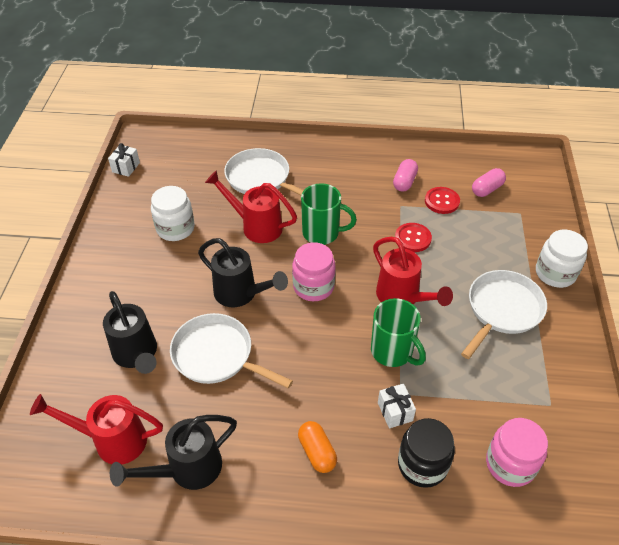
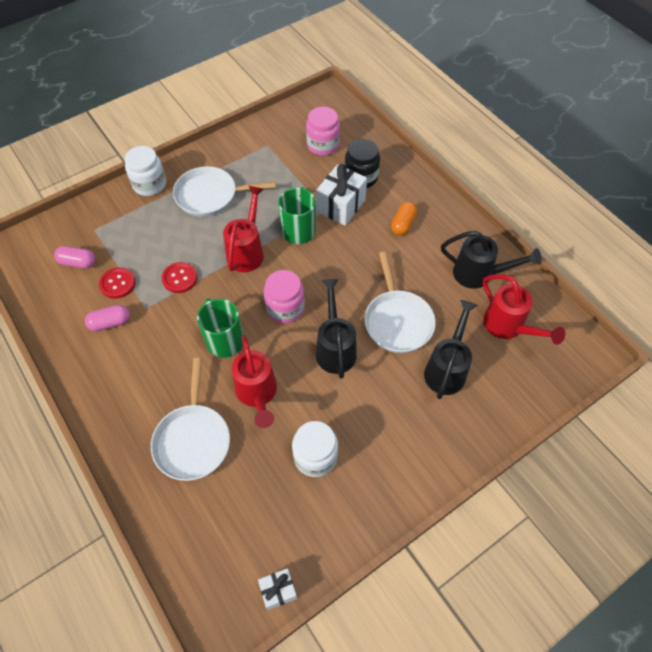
camera: 130 degrees left, 10 degrees up
white gift [378,384,416,428] -> white gift [316,164,367,226], size x1.80

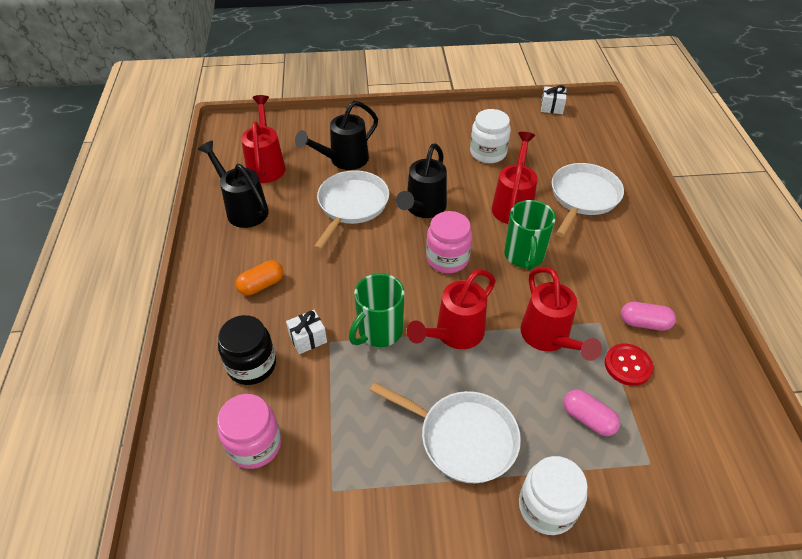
camera: 150 degrees left, 10 degrees down
pink capsule [54,246,96,269] -> pink capsule moved to [563,389,620,436]
red button [162,262,197,293] -> red watering can [520,267,602,361]
white gift [316,164,367,226] -> white gift [286,310,327,354], size x0.56

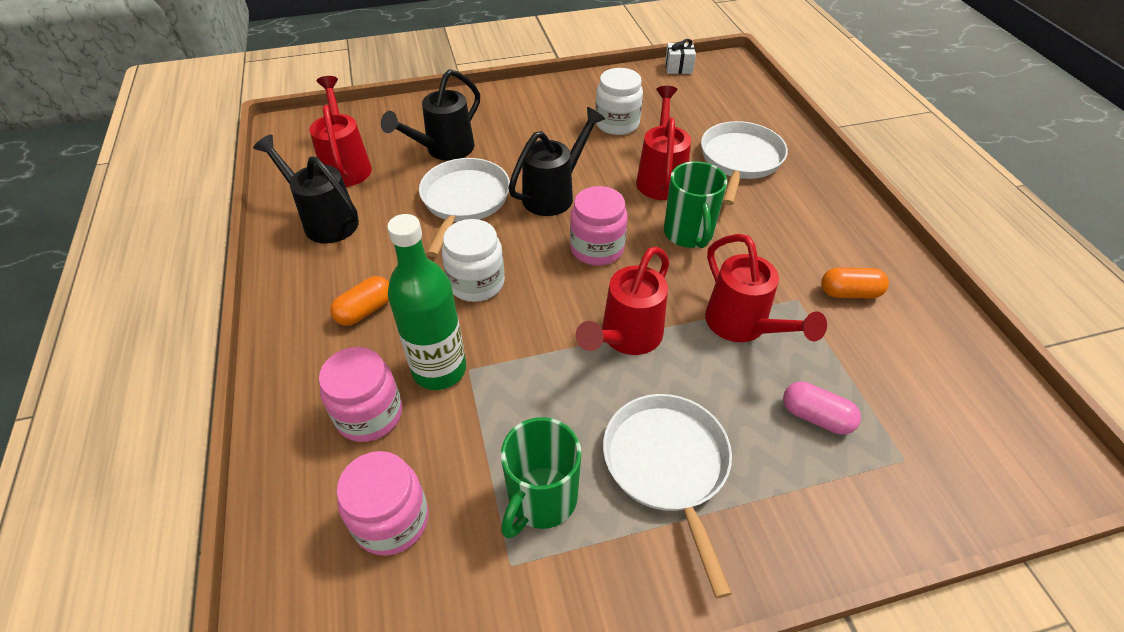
camera: 10 degrees left, 0 degrees up
black jar [218,315,276,385] -> pink jar [319,347,402,442]
white gift [286,310,327,354] -> green bottle [387,214,466,390]
green mug [349,273,405,347] -> green mug moved to [501,417,581,539]
white pan [369,382,521,483] -> white pan turned 120 degrees counterclockwise [603,394,732,599]
black watering can [396,144,447,218] -> black watering can turned 150 degrees counterclockwise [508,107,605,216]
white jar [519,456,588,535] -> white jar moved to [442,219,505,302]
red button [605,344,653,386] -> none
pink capsule [621,302,676,331] -> orange capsule [821,268,889,299]

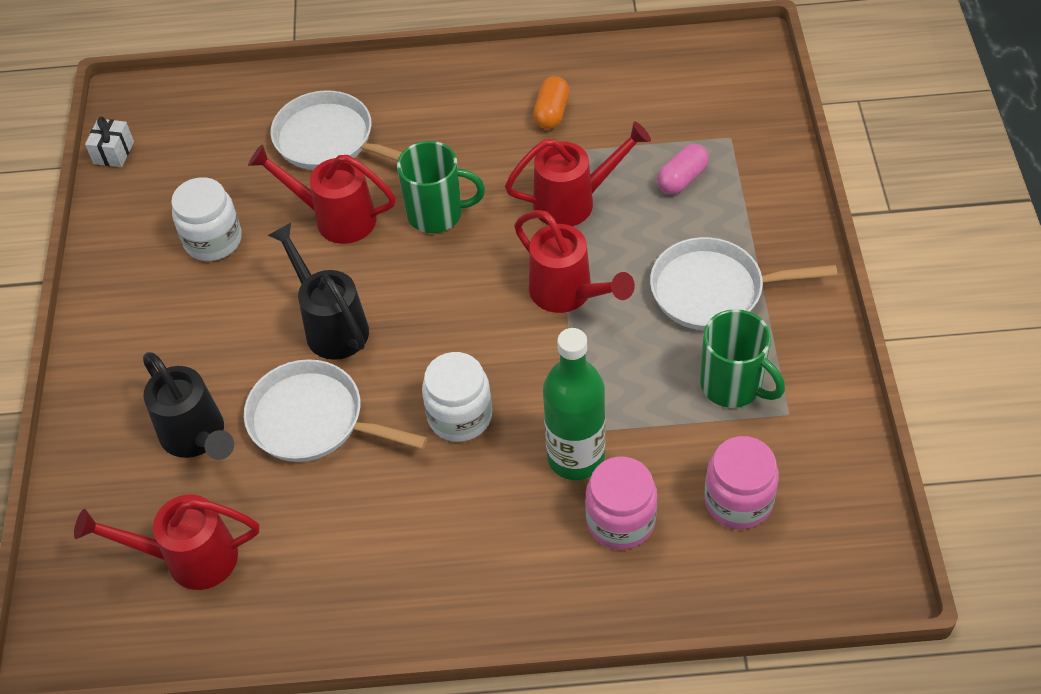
camera: 75 degrees left, 5 degrees up
black watering can [253,135,359,244] -> none
orange capsule [330,276,389,326] -> none
pink jar [570,186,628,266] -> none

